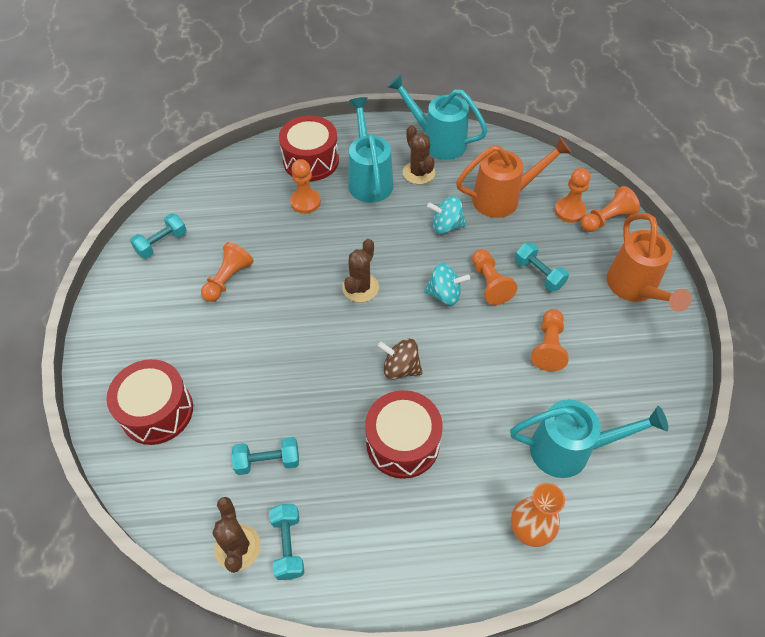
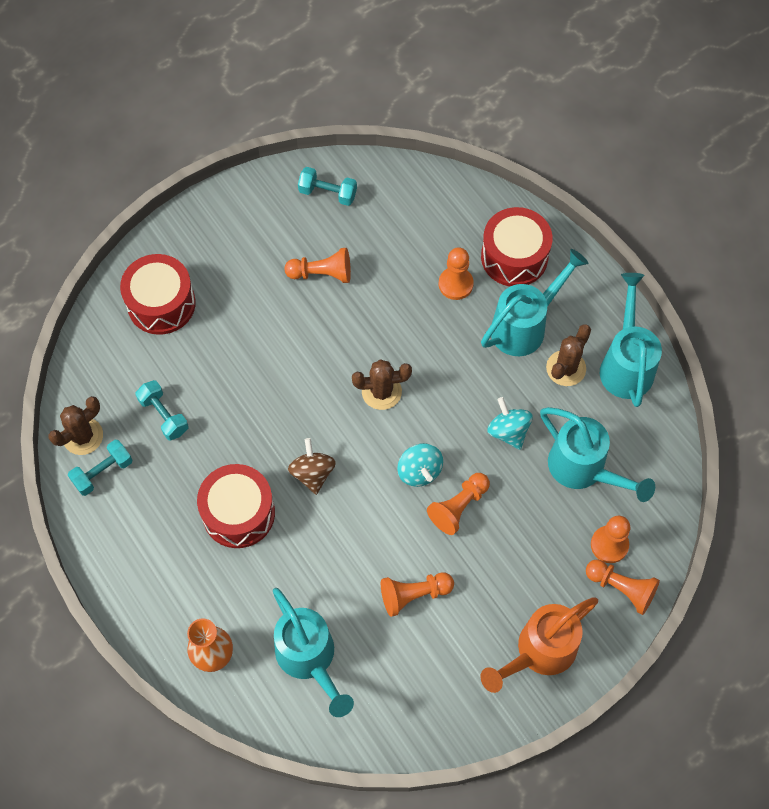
camera: 60 degrees right, 10 degrees up
orange watering can [456,137,572,218] -> turquoise watering can [540,407,655,502]
turquoise dumbbell [515,242,569,292] -> none

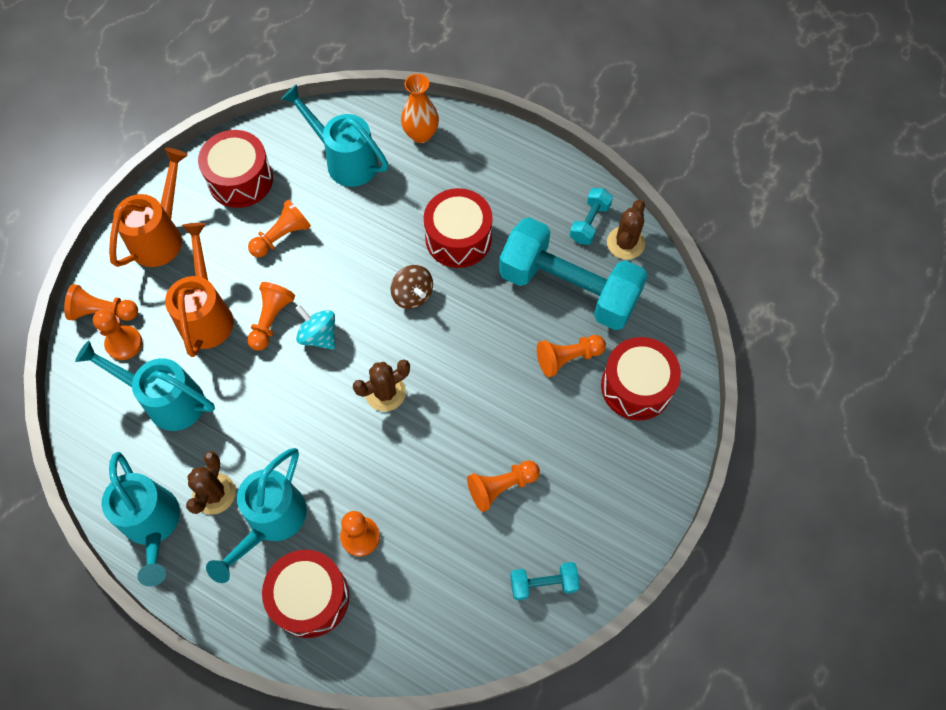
camera: 155 degrees right, 0 degrees up
turquoise dumbbell [135,380,189,441] -> turquoise dumbbell [499,217,648,330], size x2.35
turquoise spinning top [487,397,533,450] -> none
none -> orange watering can [165,223,234,357]
none -> red drum [198,130,273,208]
none -> orange pawn [537,335,606,377]

